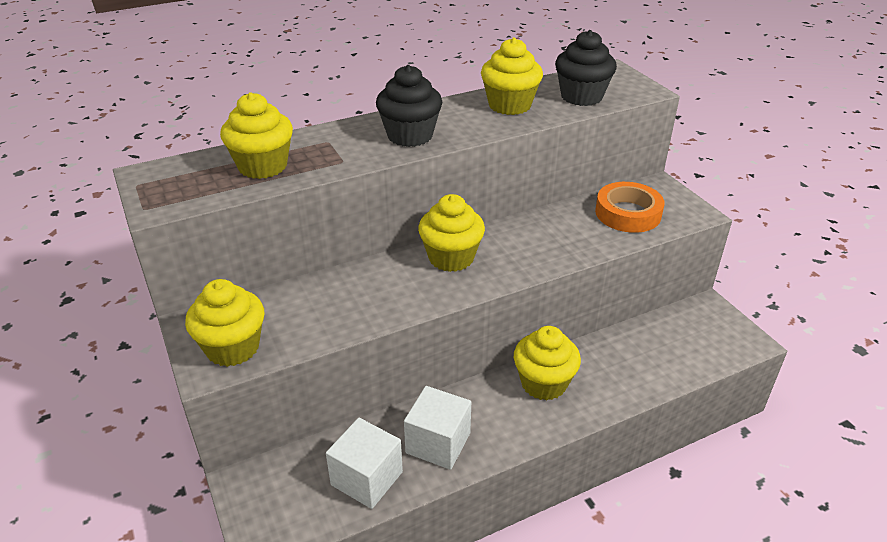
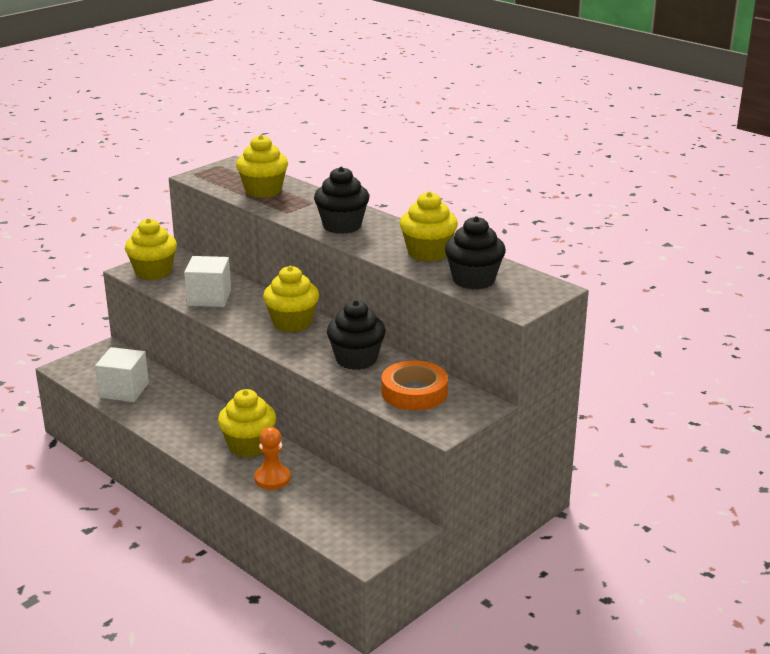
camera: 70 degrees right, 10 degrees down
white cube [404,386,471,470] -> white cube moved to [184,256,231,307]
none -> orange pawn [254,427,291,490]
none -> black cupcake [327,300,386,370]

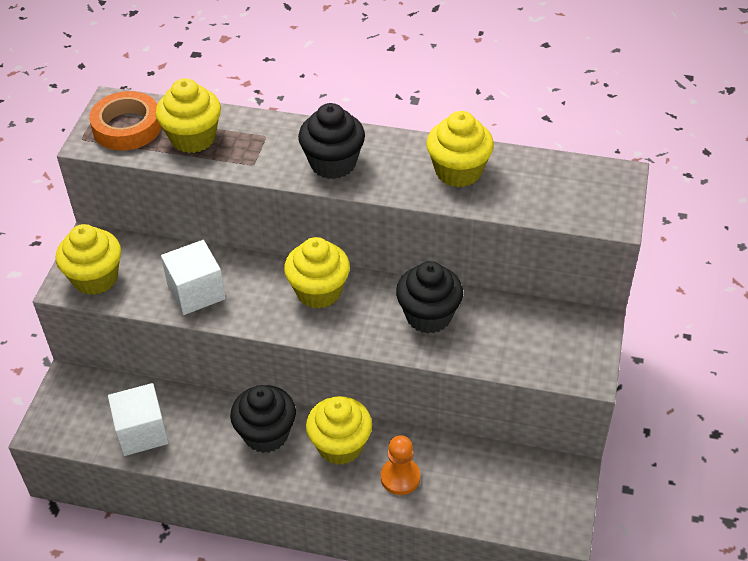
camera: 30 degrees left, 20 degrees up
orange tape [381,360,448,411] -> orange tape moved to [89,91,161,151]
black cupcake [445,216,506,289] -> black cupcake moved to [230,385,296,453]

